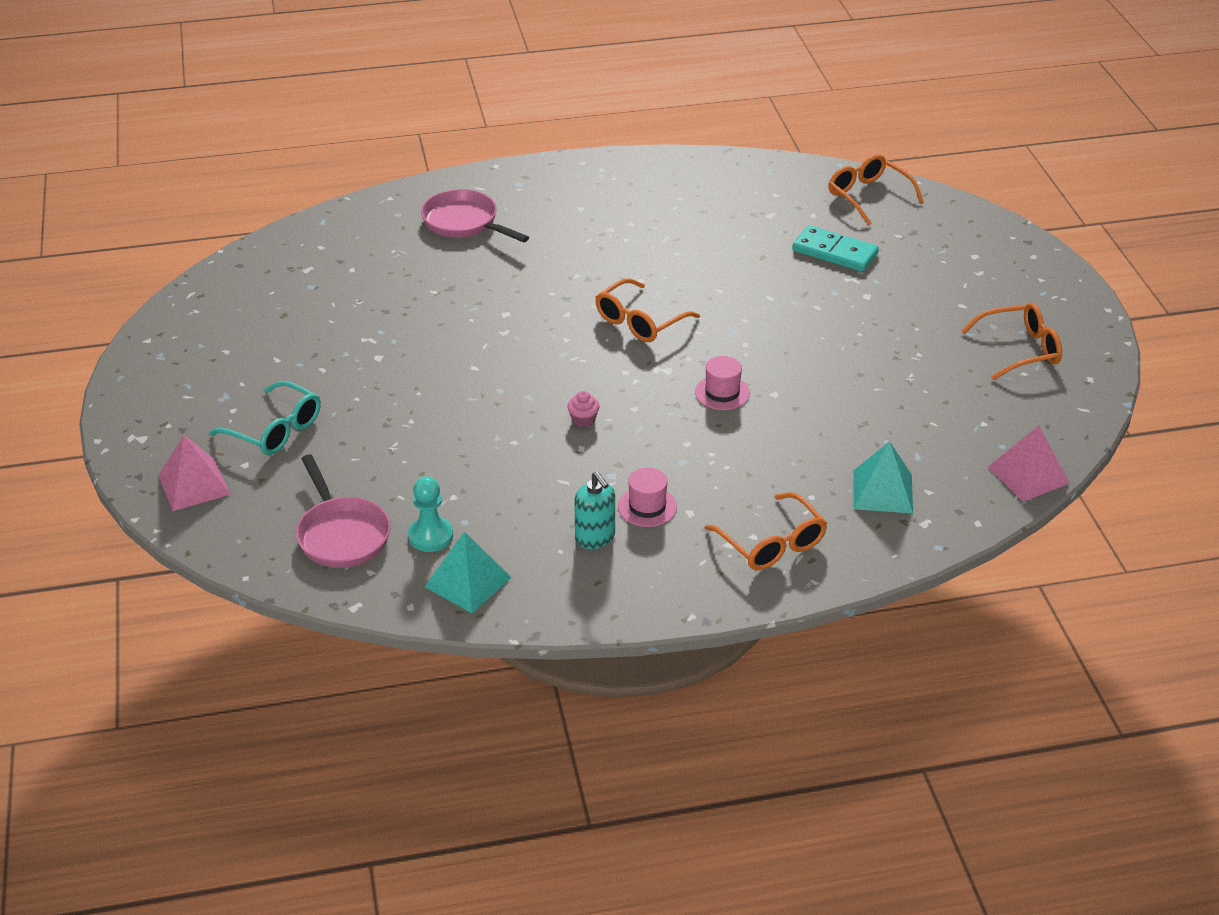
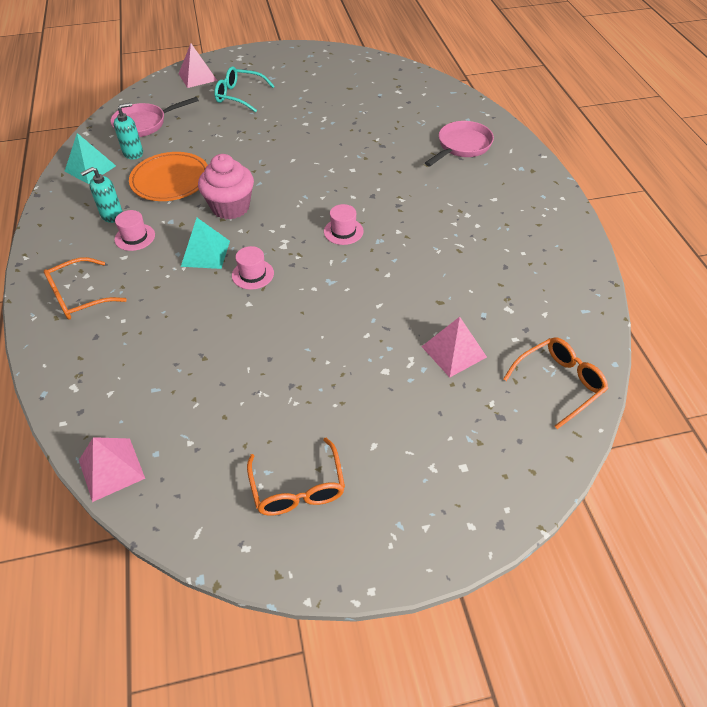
camera: 90 degrees right, 10 degrees up
turquoise glasses [209,381,321,455] -> turquoise glasses turned 75 degrees clockwise [214,66,275,113]
turquoise pawn [408,476,453,552] -> turquoise soap dispenser [114,103,143,159]
pink cupcake [567,391,600,427] -> pink cupcake [198,154,254,220], size x2.45
orange glasses [595,278,700,342] -> pink hat [324,204,364,245]
turquoise domino [792,225,879,272] -> pink pyramid [421,317,487,378]
turquoise pyramid [853,442,913,514] -> turquoise pyramid moved to [181,218,230,269]
none -> orange plate [129,152,208,201]

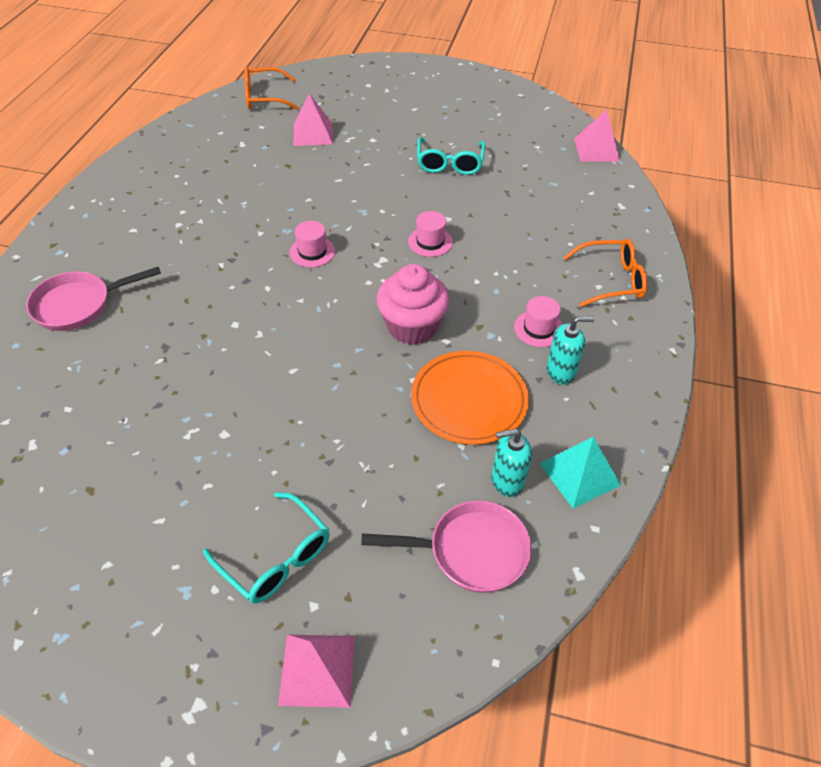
camera: 155 degrees left, 0 degrees up
turquoise pyramid [181,218,230,269] -> none
orange glasses [247,438,345,516] -> none
none -> turquoise glasses [417,137,486,175]

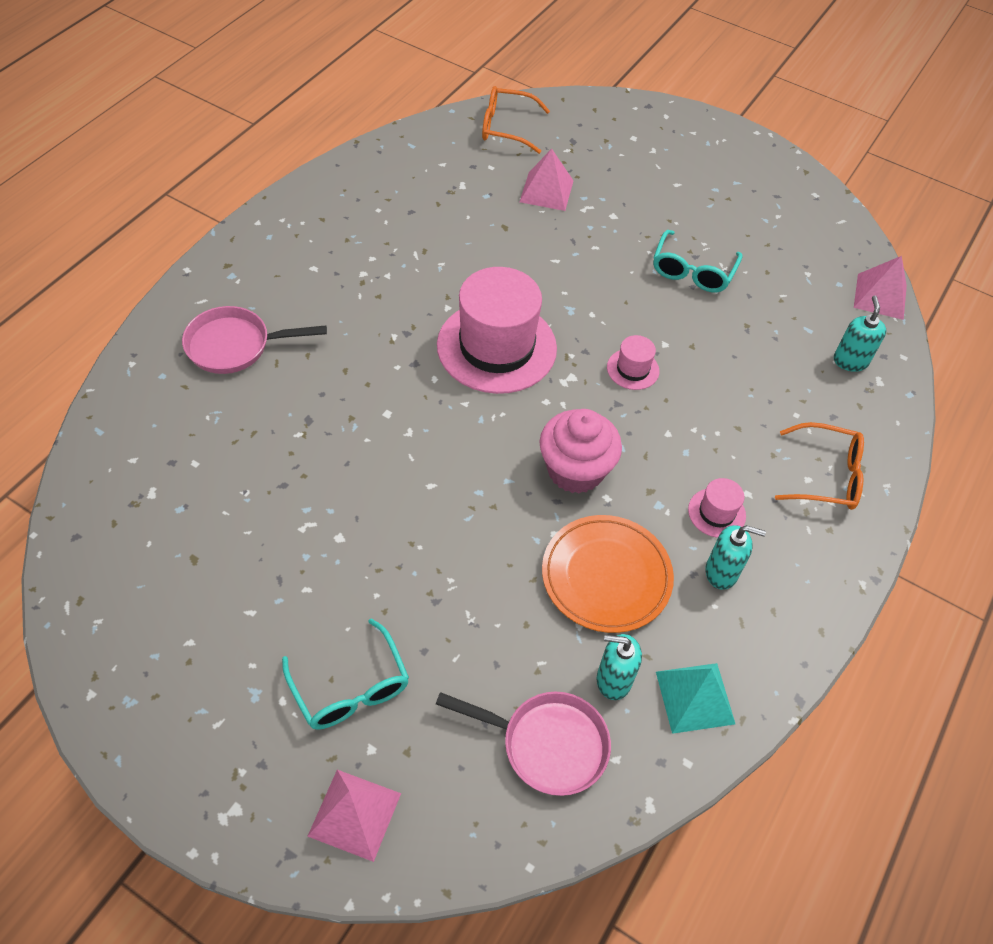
camera: 15 degrees right, 5 degrees up
pink hat [289,221,335,267] -> pink hat [437,267,557,394], size x2.29
none -> turquoise soap dispenser [834,296,886,372]

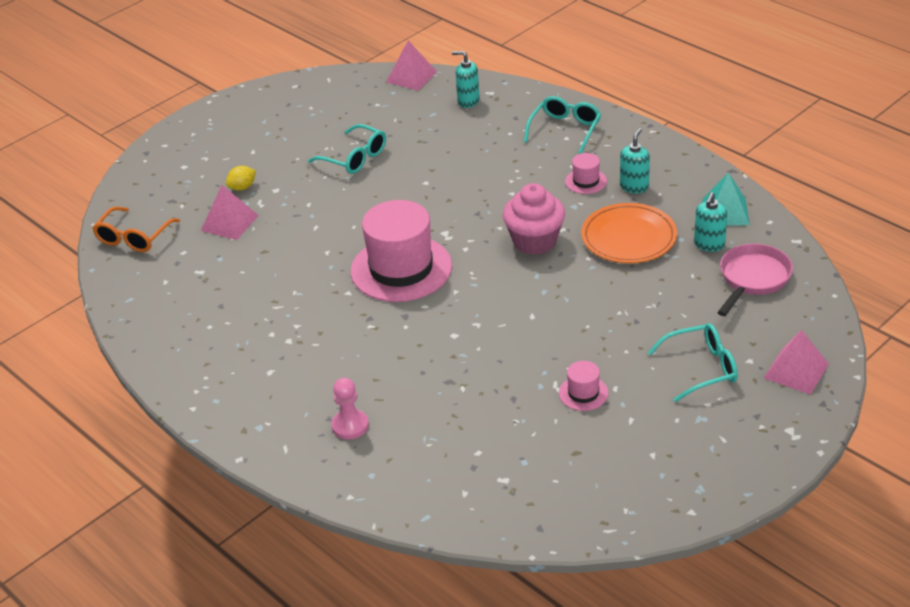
camera: 70 degrees left, 15 degrees down
pink pan [182,306,327,374] -> pink pawn [331,378,369,439]
pink hat [607,335,659,390] -> pink hat moved to [559,361,608,411]
orange glasses [775,422,864,510] -> turquoise glasses [524,96,601,154]
none -> yellow lemon [226,166,256,191]

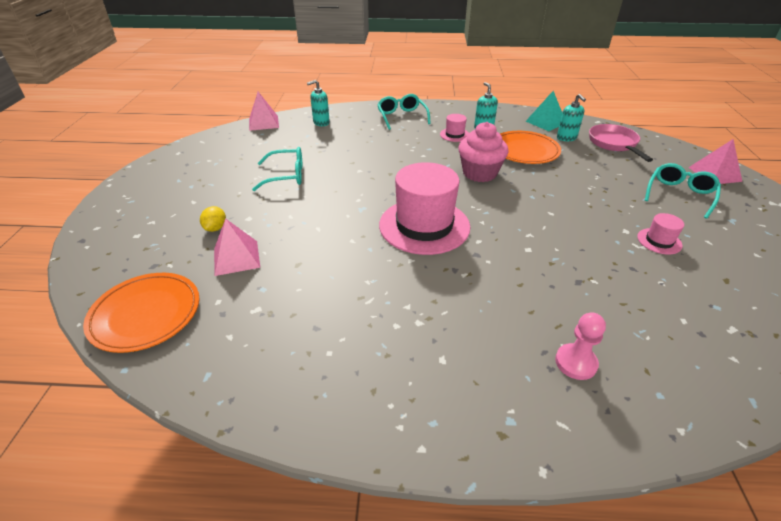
camera: 45 degrees left, 0 degrees up
orange glasses [92,207,180,252] -> orange plate [83,273,200,353]

